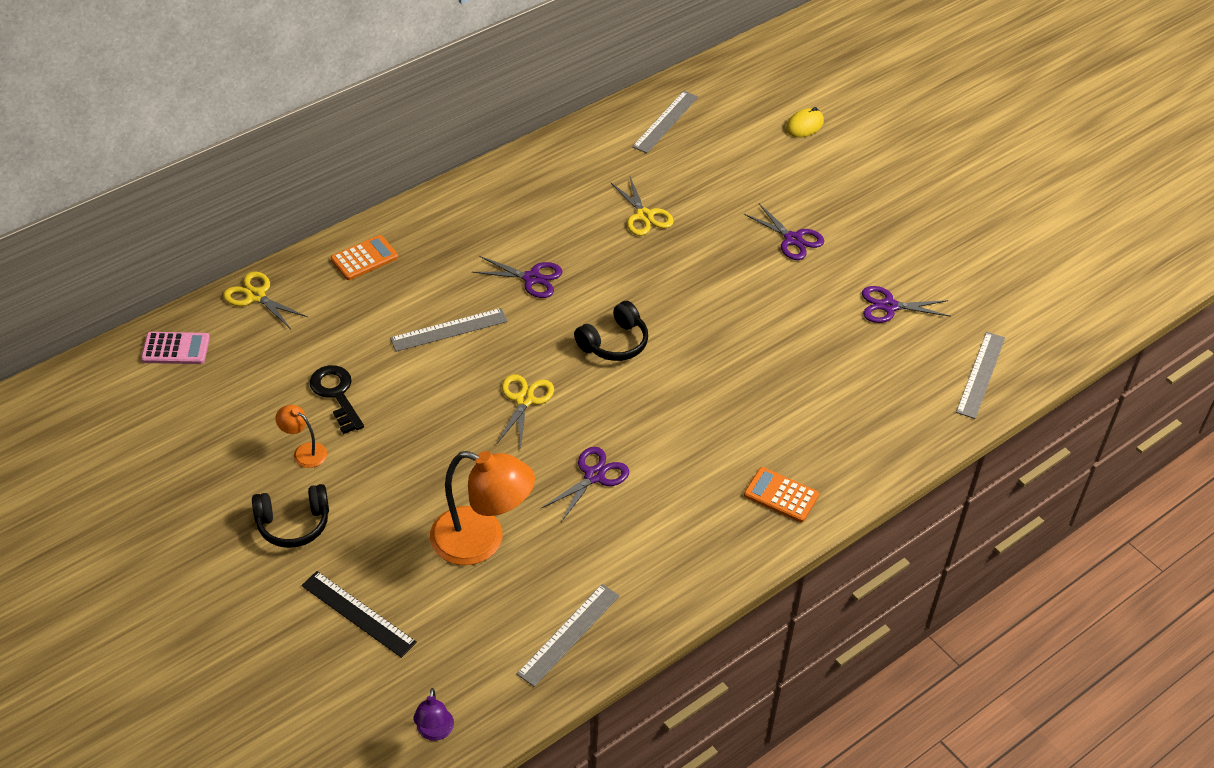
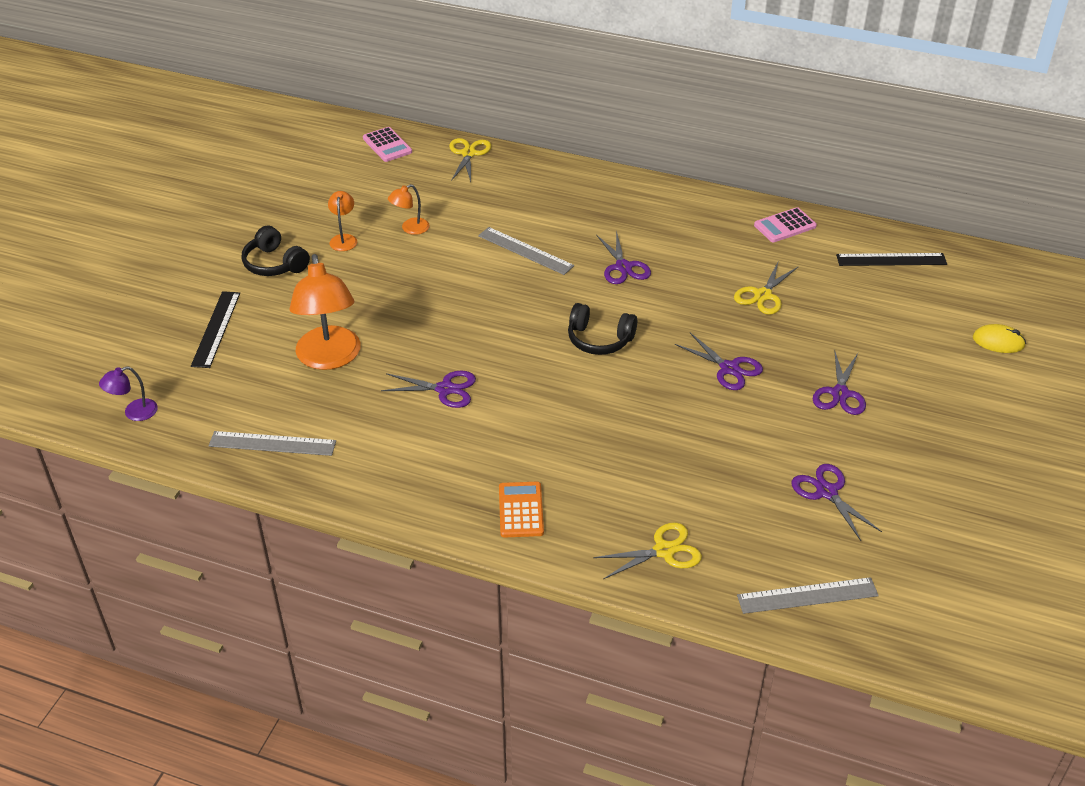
camera: 60 degrees right, 5 degrees down
black key [310,365,364,434] -> orange lamp [388,184,430,235]
orange calculator [331,235,398,280] -> none
yellow scissors [496,374,554,449] -> yellow scissors moved to [593,523,702,579]
grey ruler [632,91,698,153] -> black ruler [836,253,947,266]
none -> purple scissors [675,333,763,390]
none -> pink calculator [754,207,817,242]

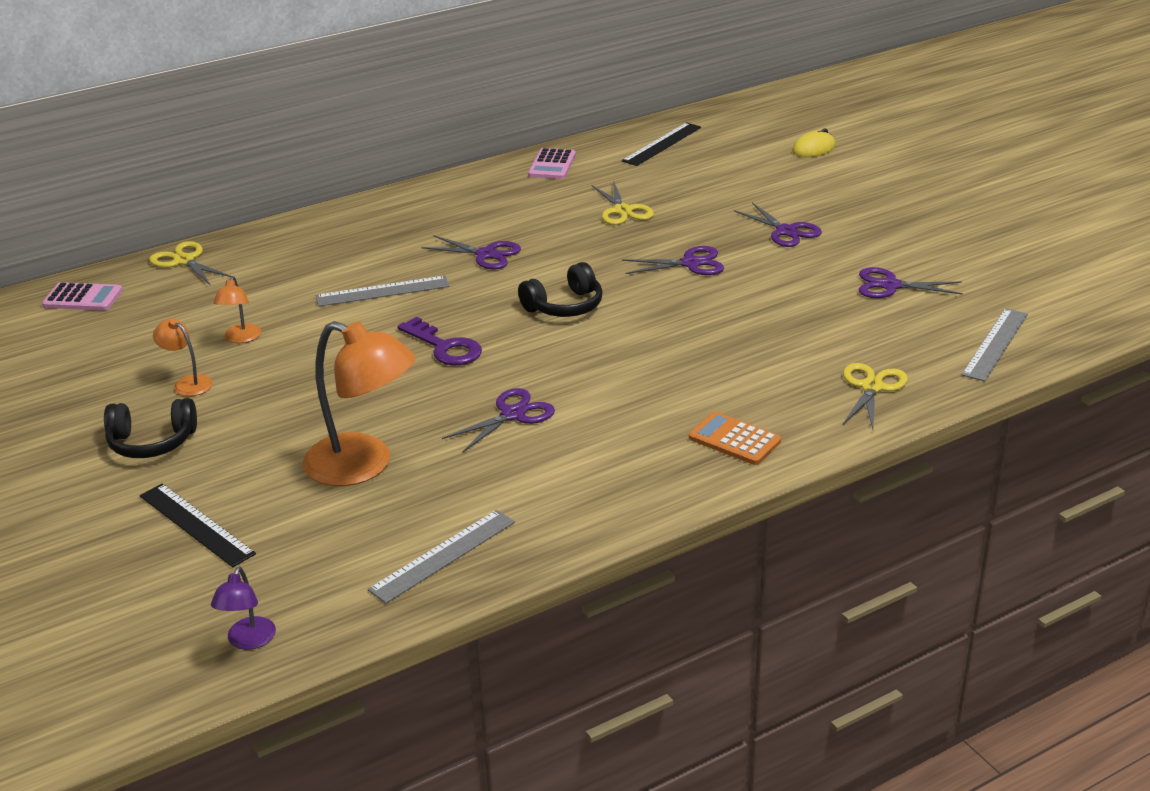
camera: 50 degrees left, 10 degrees down
none -> purple key [398,317,482,365]

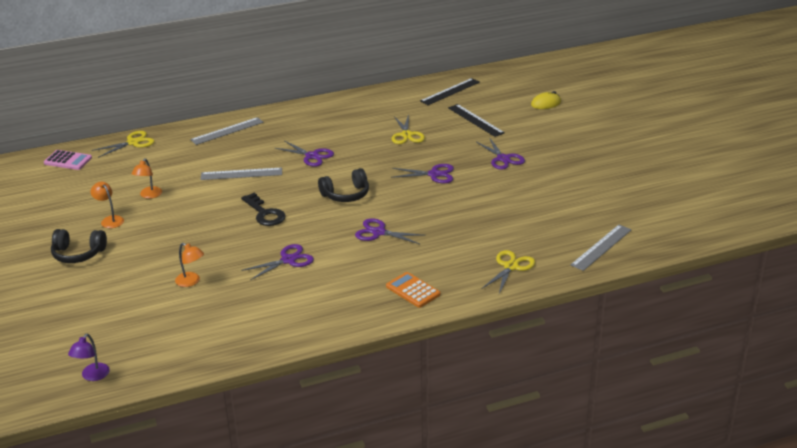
camera: 10 degrees right, 0 degrees up
black ruler [140,484,256,567] -> black ruler moved to [448,104,505,137]
yellow scissors [149,241,231,286] -> yellow scissors turned 90 degrees clockwise [92,131,154,158]
orange lamp [303,321,415,486] -> orange lamp [175,243,204,287], size x0.47
grey ruler [368,510,515,603] -> grey ruler moved to [190,117,264,145]
purple key [398,317,482,365] -> black key [241,193,286,226]
pink calculator [528,148,576,179] -> none
purple scissors [859,267,963,298] -> purple scissors moved to [355,218,426,244]

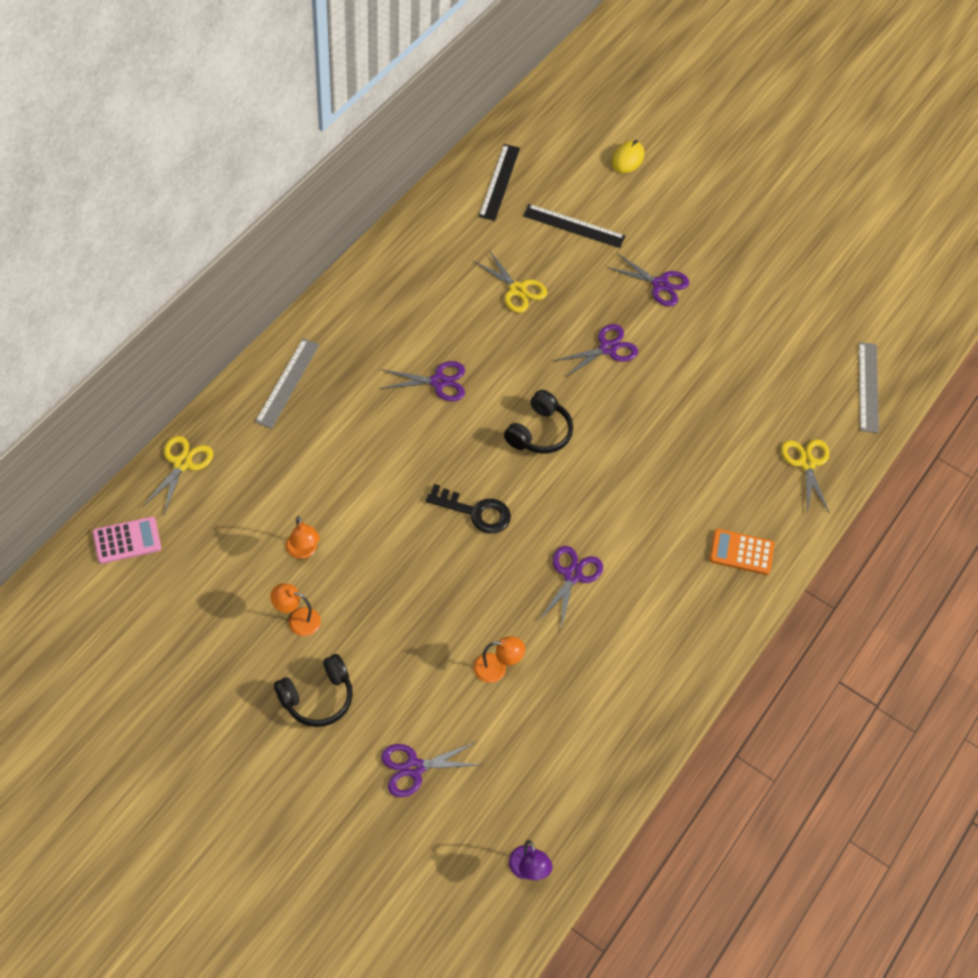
camera: 40 degrees left, 25 degrees up
grey ruler [200,168,282,180] -> none
purple scissors [355,218,426,244] -> purple scissors moved to [381,742,482,797]

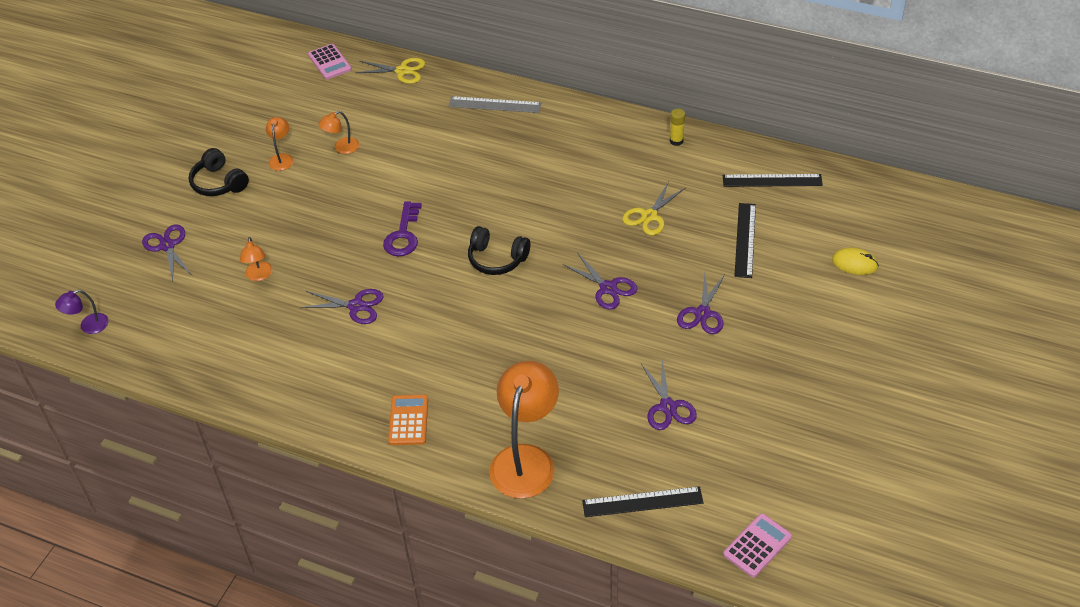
camera: 85 degrees right, 10 degrees down
purple scissors [380,361,465,401] -> purple scissors moved to [641,360,697,430]
black key [426,484,511,534] -> purple key [383,201,422,256]
yellow scissors [781,440,830,514] -> orange lamp [489,361,559,499]
grey ruler [859,342,879,433] -> black ruler [582,486,704,517]
none -> yellow glue stick [670,109,685,146]
none -> pink calculator [723,513,792,577]

